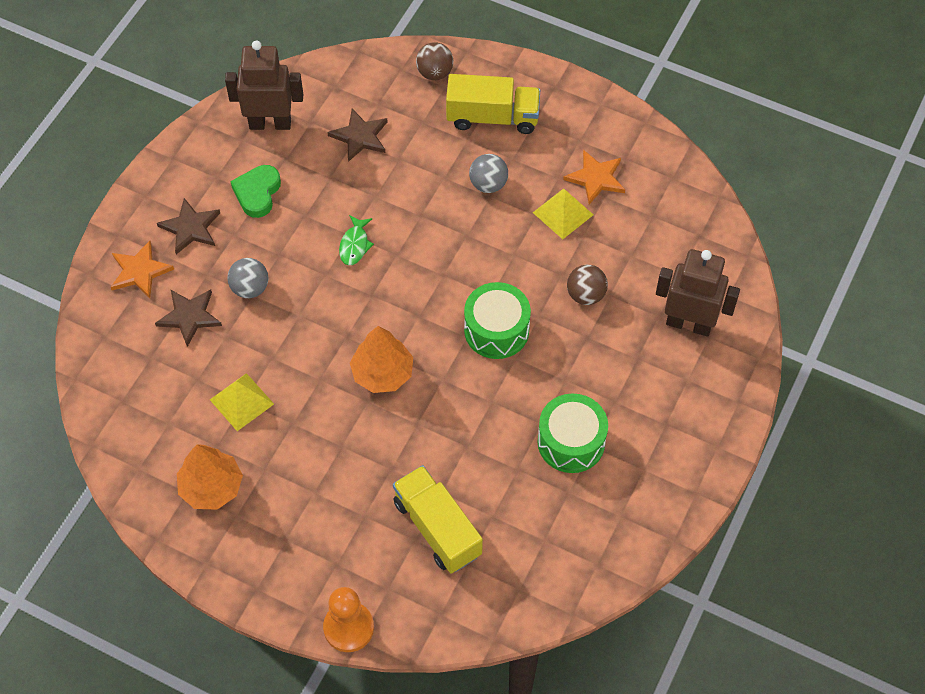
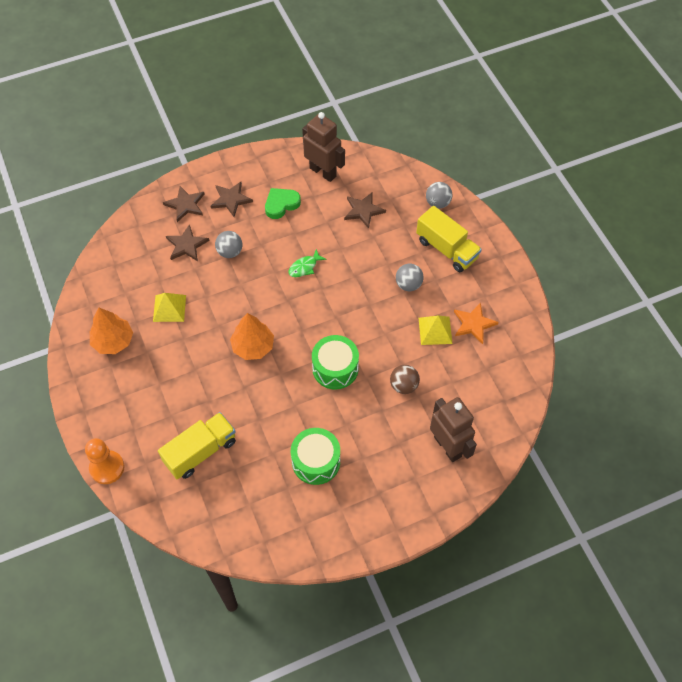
camera: 40 degrees right, 0 degrees up
orange star [111,241,174,298] -> brown star [163,186,205,222]
yellow truck [393,465,483,574] -> yellow truck turned 45 degrees clockwise [158,412,236,479]
brown ball [416,42,453,80] -> grey ball [426,182,452,209]

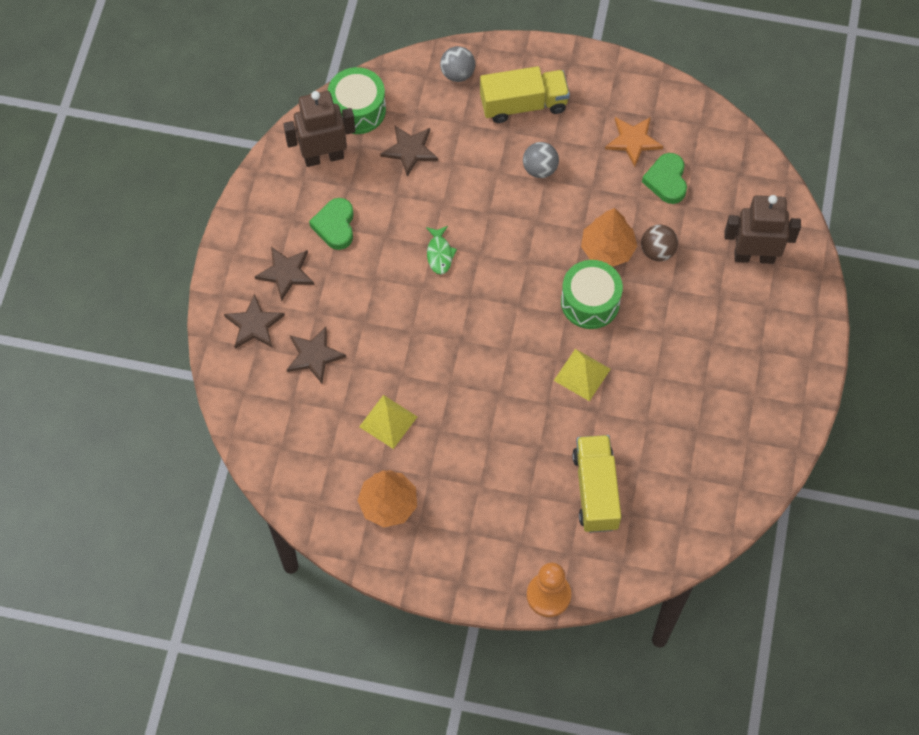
camera: 55 degrees left, 5 degrees up
grey ball [215,231,242,258] -> none
orange tree [230,313,274,360] -> orange tree moved to [581,208,637,267]
green drum [291,428,340,485] -> green drum moved to [328,67,386,134]
yellow pyramid [419,316,452,345] -> yellow pyramid moved to [554,349,611,401]
none -> green heart [642,153,687,204]

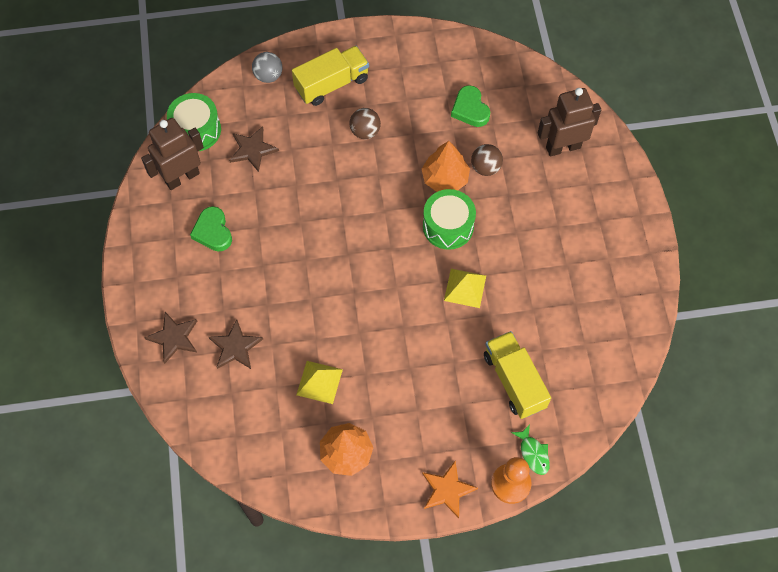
camera: 20 degrees left, 0 degrees up
brown star [255,247,314,301] -> none
green fish [426,226,457,275] -> green fish moved to [511,424,550,475]
grey ball [523,142,559,178] -> brown ball [349,108,381,139]
orange star [605,117,663,167] -> orange star moved to [422,461,478,518]

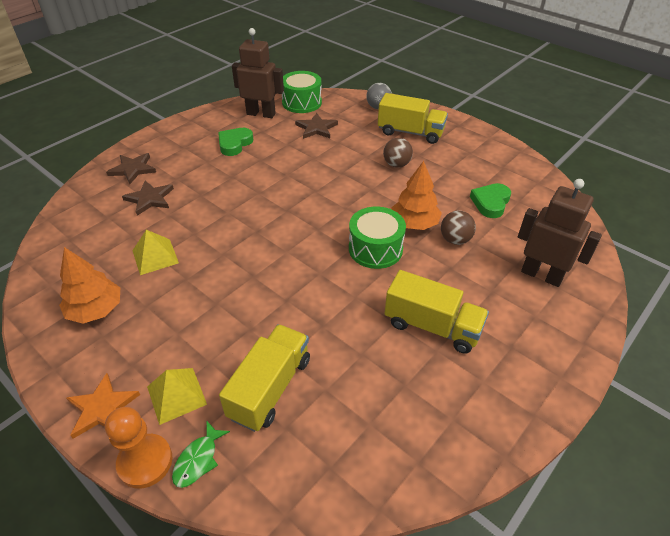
camera: 50 degrees right, 20 degrees down
yellow pyramid [444,269,486,308] -> yellow pyramid moved to [147,368,207,425]
none -> yellow truck [385,270,489,354]

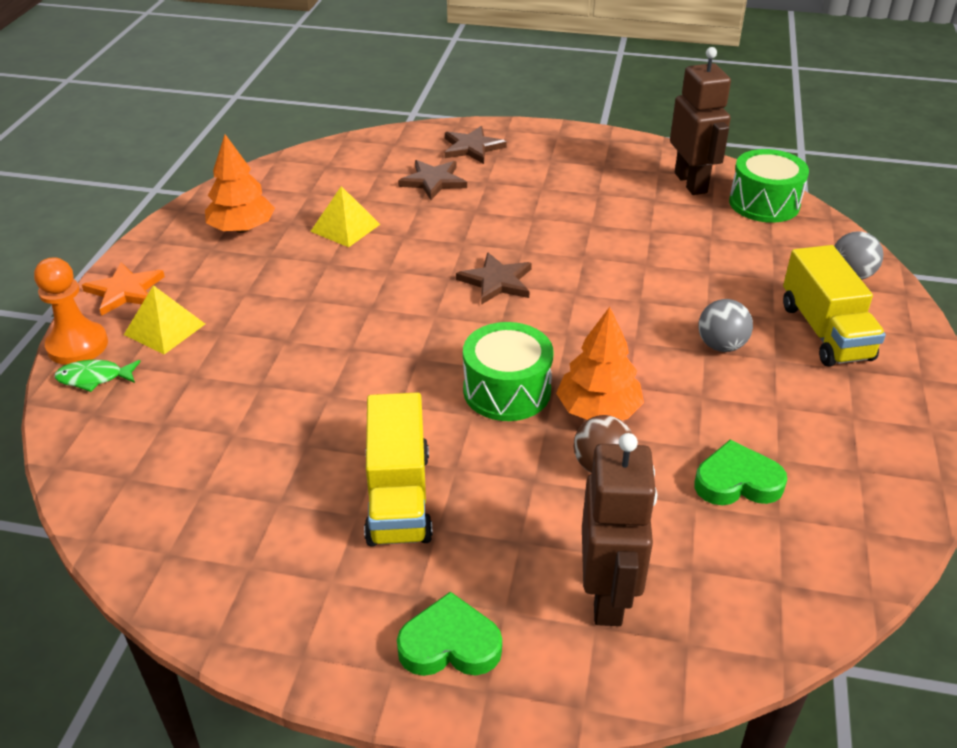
camera: 60 degrees right, 5 degrees down
green heart [218,128,253,156] -> green heart moved to [397,592,502,676]
yellow truck [219,324,310,432] -> none
brown star [295,113,338,139] -> brown star moved to [456,252,532,305]
brown ball [383,138,413,168] -> grey ball [698,299,753,352]

